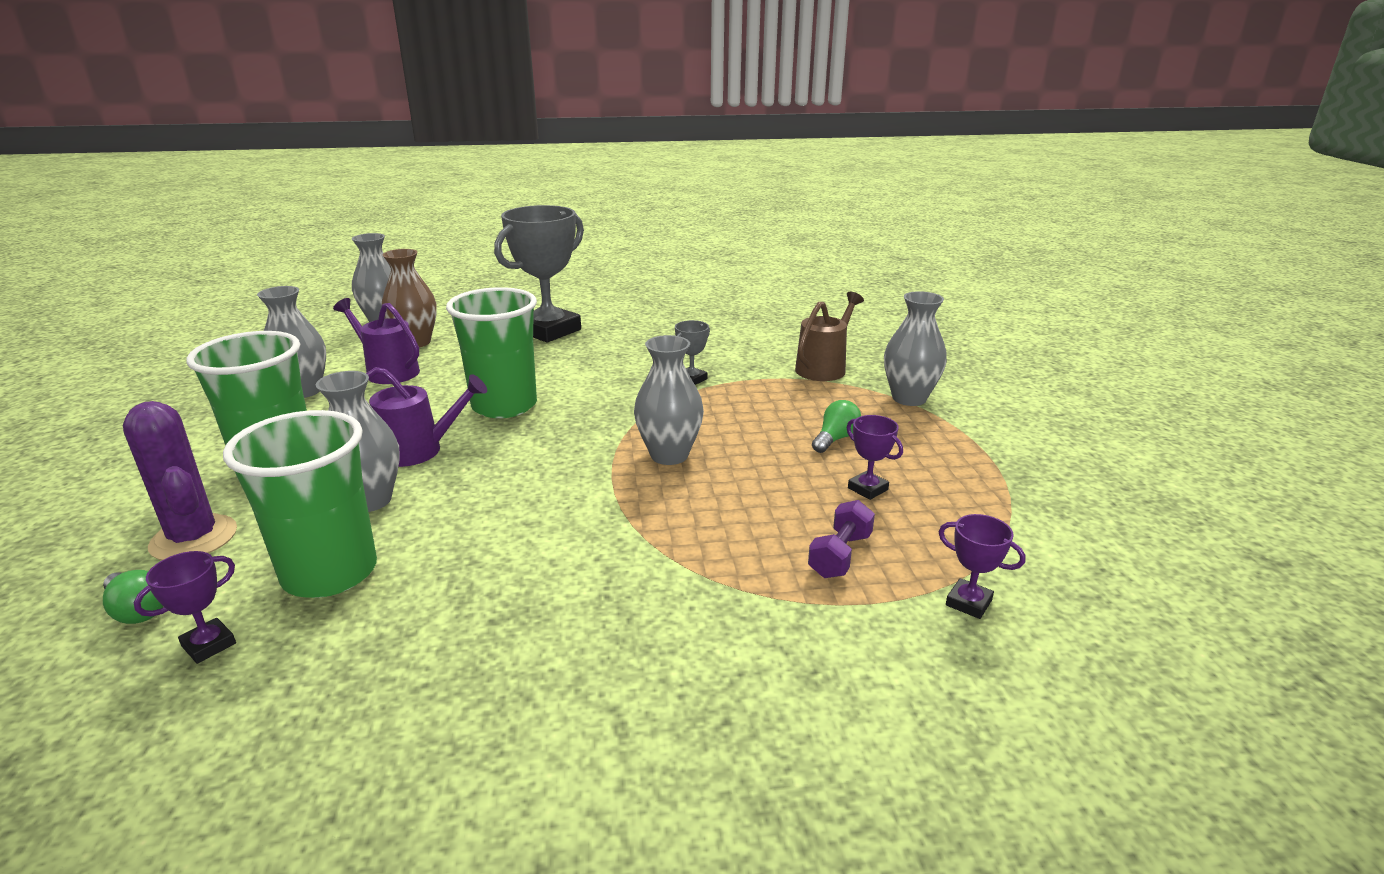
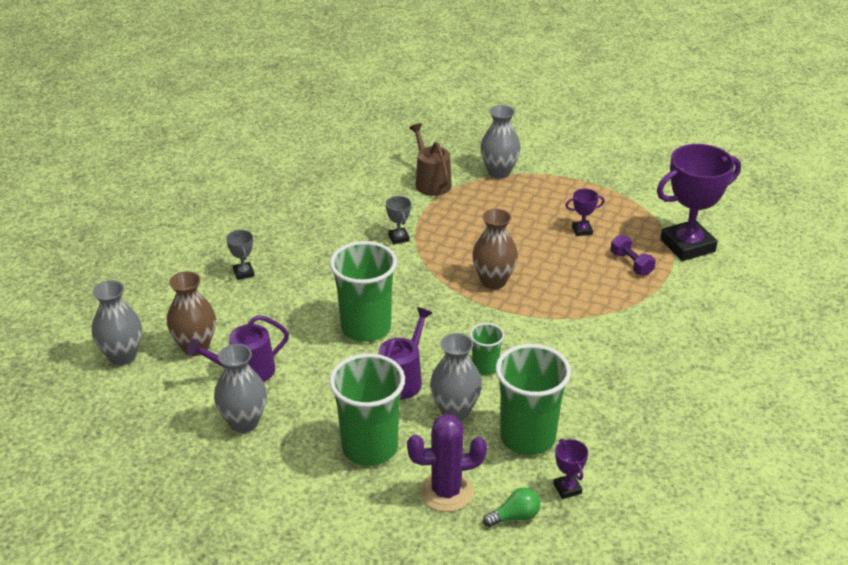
camera: 60 degrees left, 10 degrees up
grey trophy [494,205,584,342] -> grey trophy [226,230,254,280], size x0.43
grey vase [634,335,704,465] -> brown vase [472,209,518,289]
green light bulb [812,400,861,453] -> none
purple trophy [939,514,1026,619] -> purple trophy [657,144,741,261], size x2.35
none -> green cup [470,323,504,375]

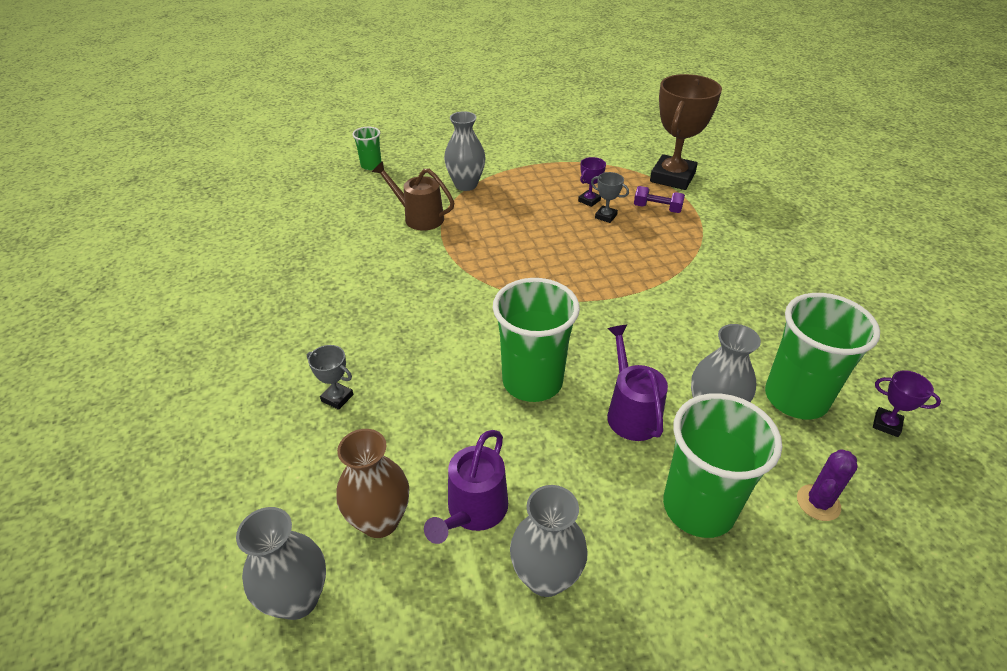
camera: 40 degrees left, 5 degrees up
grey trophy [386,196,411,244] -> grey trophy moved to [591,172,629,223]
purple cactus [407,414,487,512] -> purple cactus [797,449,858,521], size x0.64
green cup [470,323,504,375] -> green cup moved to [352,127,381,170]
brown vase [472,209,518,289] -> none
green light bulb [483,487,540,527] -> none
purple trophy [657,144,741,261] -> brown trophy [650,74,722,190]

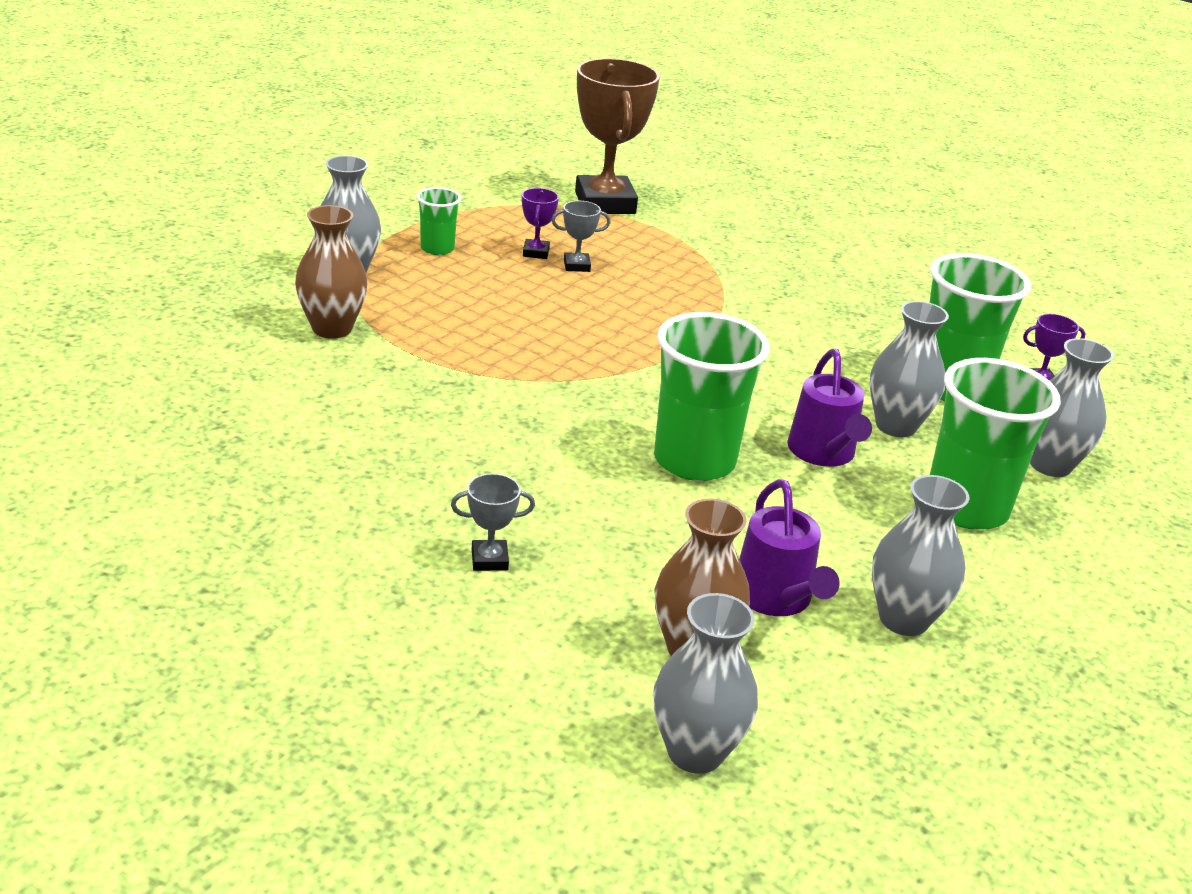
camera: 40 degrees left, 10 degrees down
green cup [352,127,381,170] -> green cup moved to [417,187,461,255]
brown watering can [372,161,454,231] -> brown vase [295,205,368,339]
purple watering can [607,325,668,441] -> purple watering can turned 135 degrees counterclockwise [787,349,872,467]
purple dumbbell [634,186,685,213] -> none
purple cactus [797,449,858,521] -> grey vase [1030,338,1114,477]

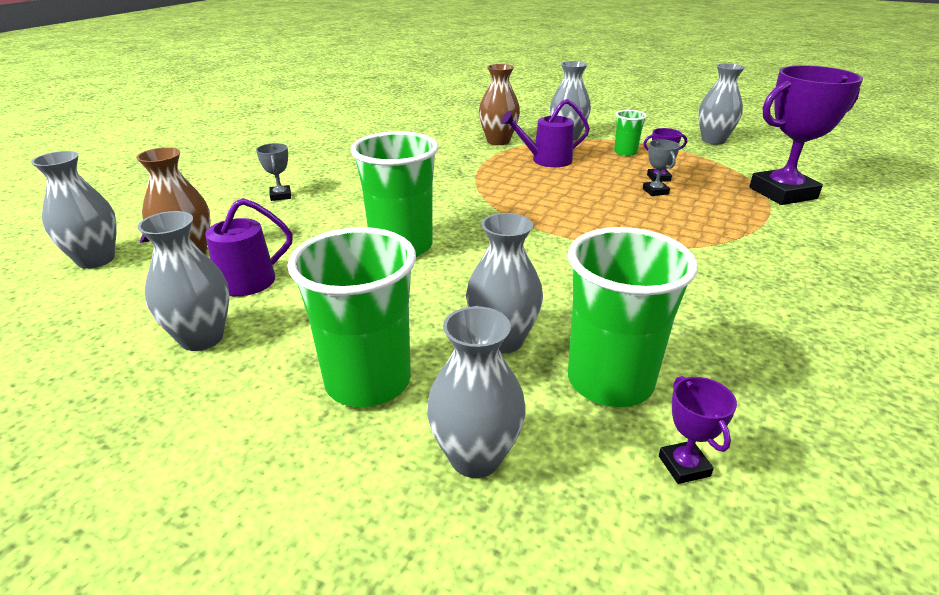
camera: 85 degrees right, 0 degrees up
brown trophy [575,58,660,214] -> purple trophy [749,65,863,205]
purple watering can [787,349,872,467] -> purple watering can moved to [501,99,590,167]
none -> grey vase [698,63,745,145]

